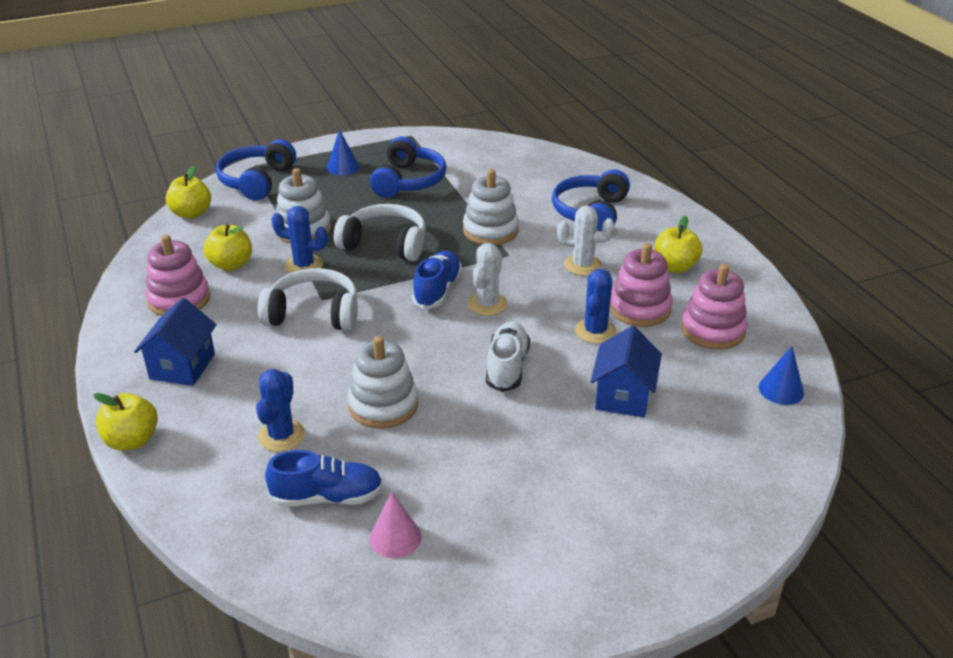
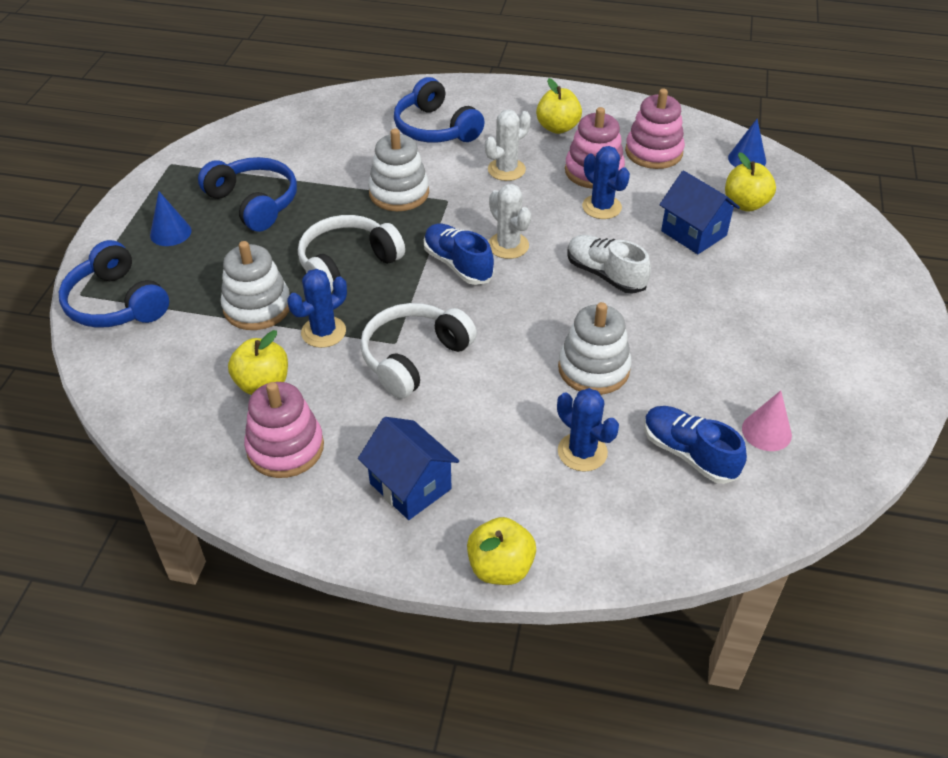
camera: 55 degrees left, 10 degrees up
yellow apple [166,165,211,219] -> yellow apple moved to [725,152,776,212]
blue shoe [265,450,383,507] -> blue shoe turned 75 degrees counterclockwise [644,406,747,484]

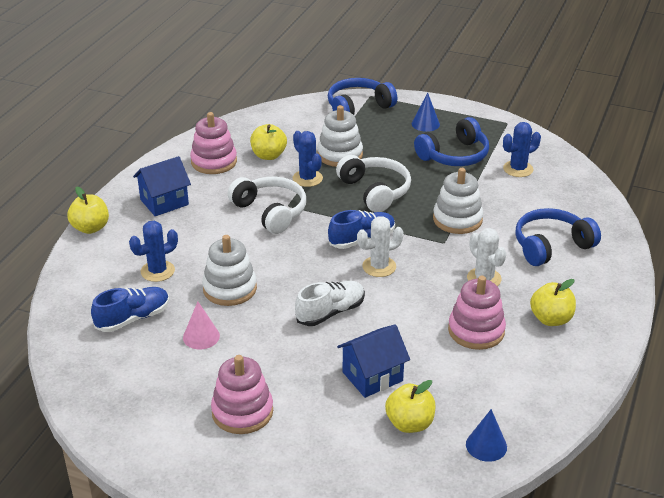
camera: 100 degrees right, 10 degrees down
blue cactus [582,146,630,219] -> blue cactus moved to [503,122,541,177]
pink stacking toy [625,89,685,169] -> pink stacking toy moved to [211,355,273,434]
pink cone [742,390,792,451] -> pink cone moved to [183,301,220,349]

